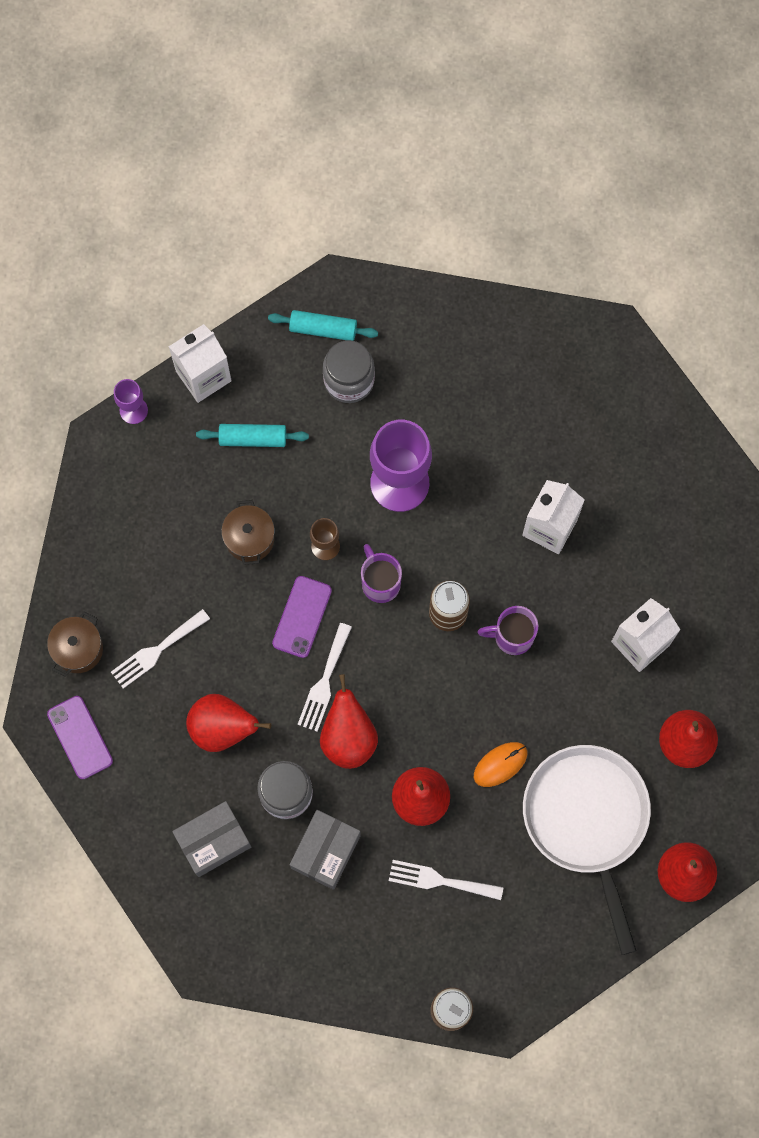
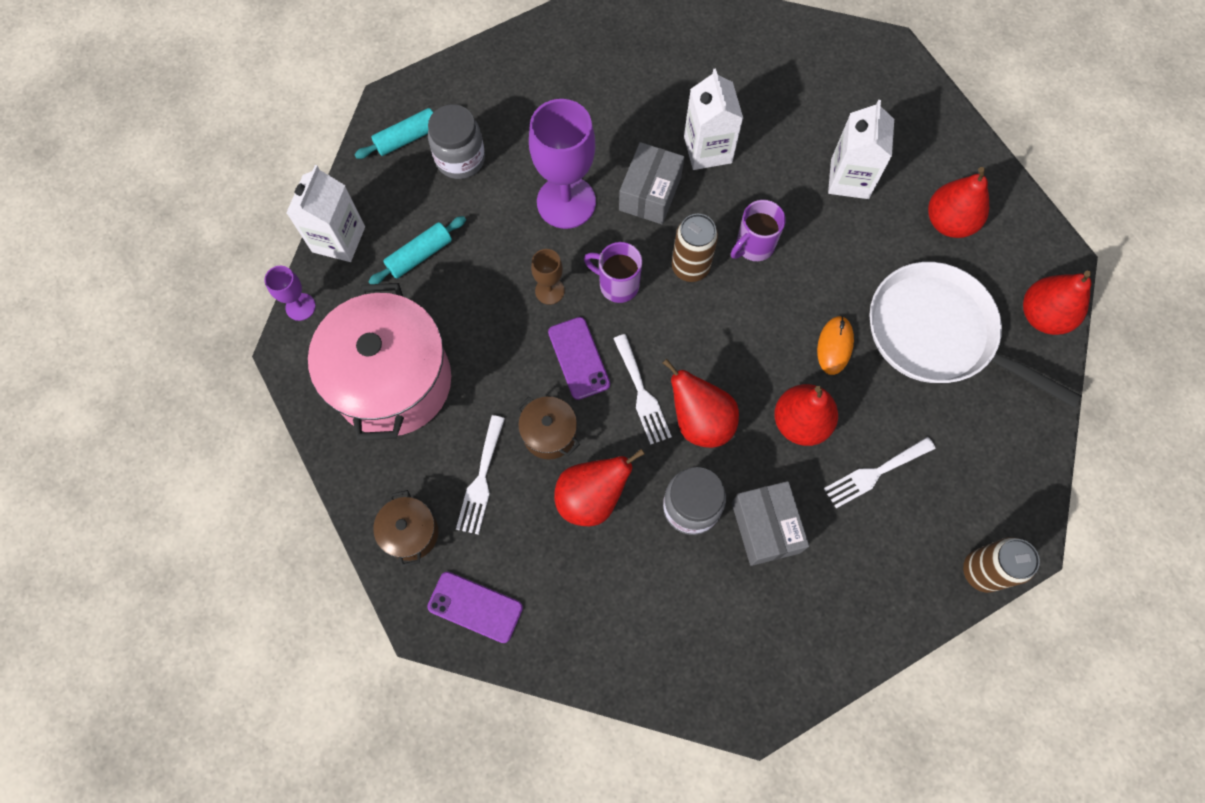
camera: 40 degrees left, 5 degrees down
grey box [172,801,251,877] -> grey box moved to [619,142,684,224]
brown pot [221,500,275,565] -> brown pot moved to [517,396,580,459]
none -> pink pot [308,283,451,441]

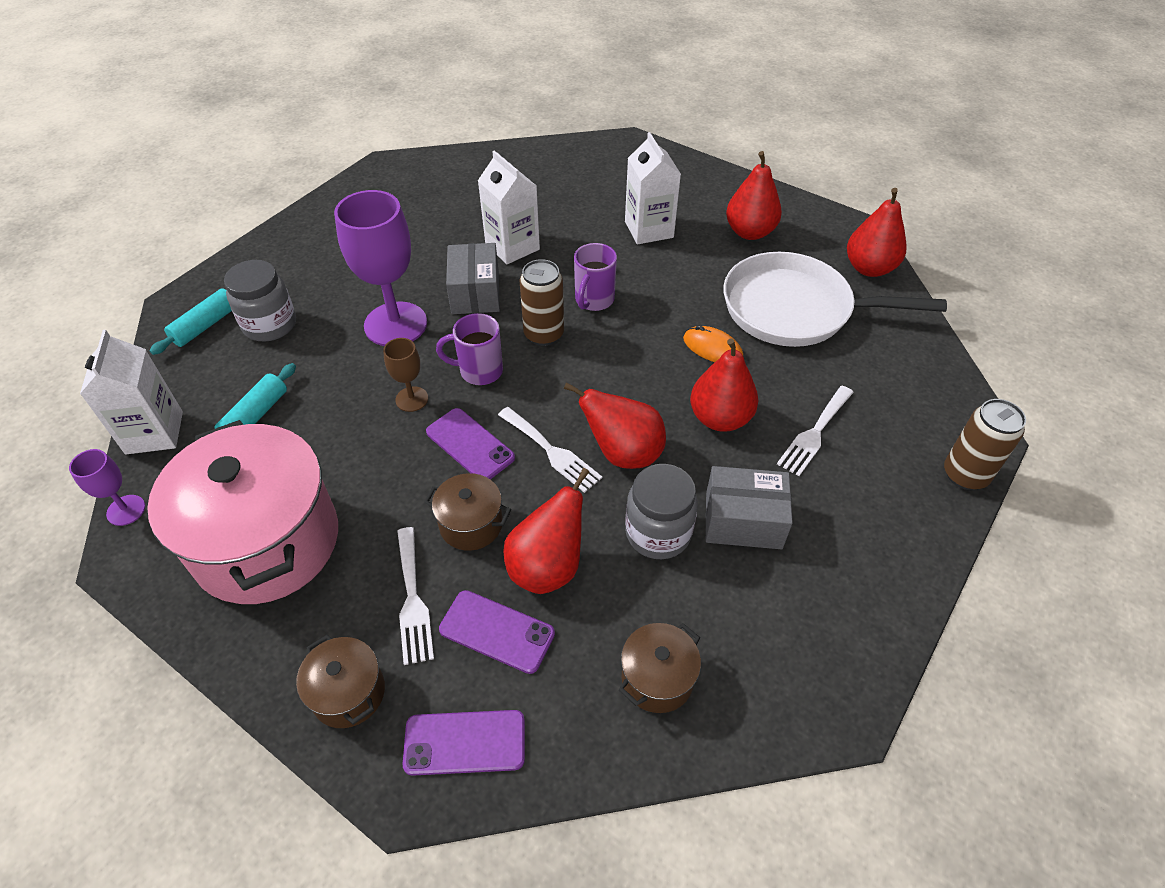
camera: 25 degrees left, 20 degrees down
grey box [732,481,809,566] -> grey box turned 45 degrees counterclockwise [705,466,793,549]
orange mouse [817,316,854,375] -> orange mouse turned 45 degrees counterclockwise [683,325,743,362]
none -> purple phone [439,590,555,674]
none -> brown pot [619,623,701,713]

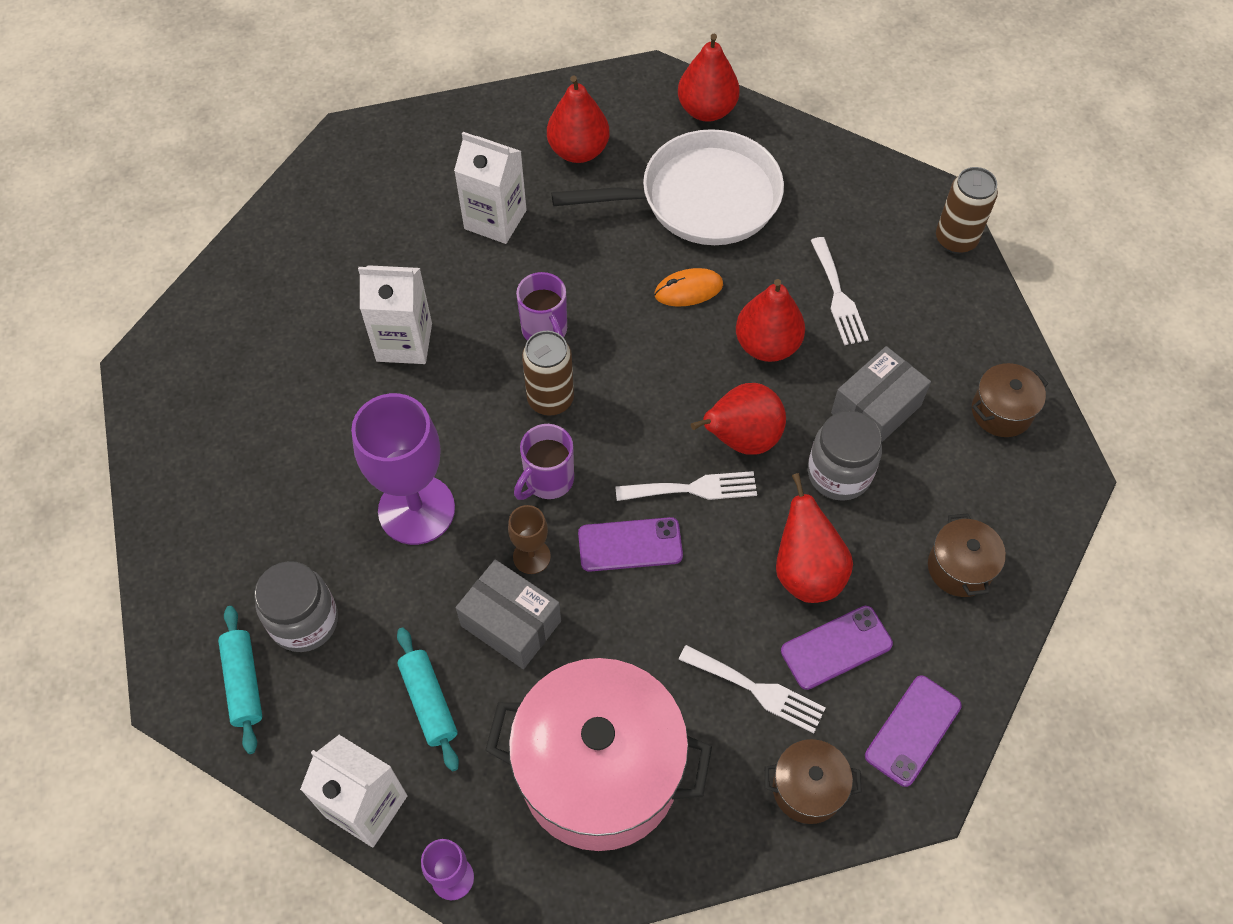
camera: 50 degrees left, 10 degrees up
brown pot [424,473,511,551] -> brown pot moved to [972,363,1049,437]
grey box [446,243,500,314] -> grey box moved to [456,559,561,669]
white pan [723,252,947,347] -> white pan turned 150 degrees counterclockwise [551,129,784,245]

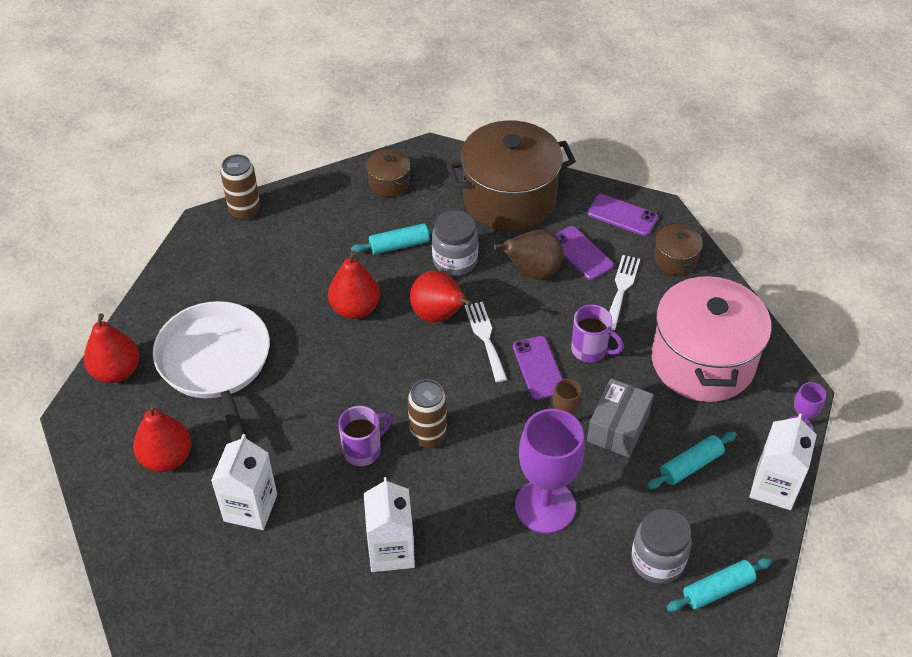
camera: 100 degrees left, 10 degrees down
purple mug [514,424,574,500] -> purple mug moved to [571,304,624,362]
orange mouse [654,268,723,307] -> none
red pear [776,473,853,603] -> brown pear [493,229,563,280]
white fork [811,237,869,345] -> none
grey box [831,346,931,442] -> turquoise rolling pin [351,223,434,255]
brown pot [928,513,1006,597] -> brown pot [447,120,576,231], size x2.24

